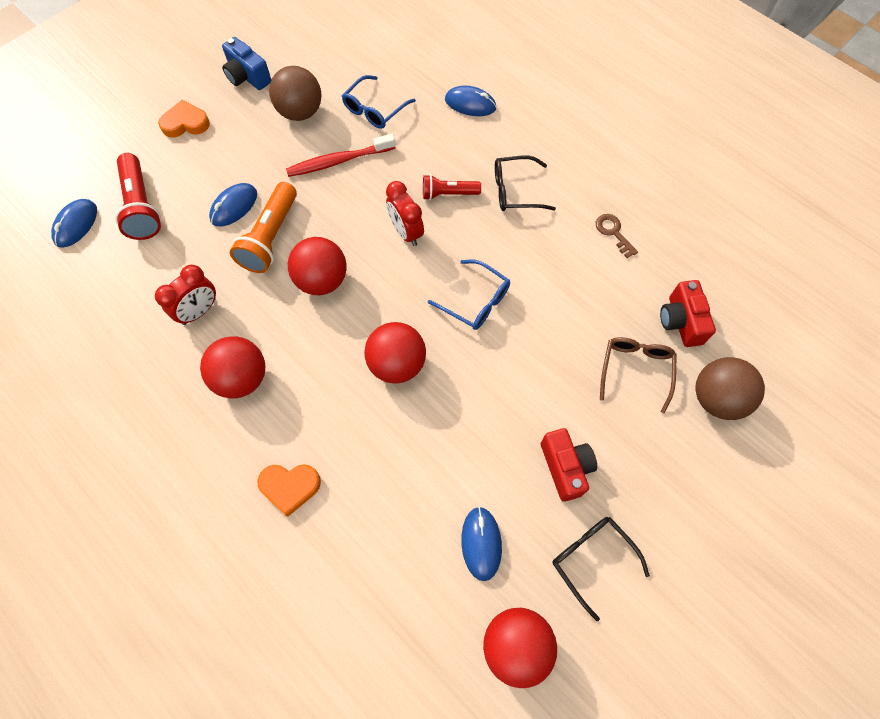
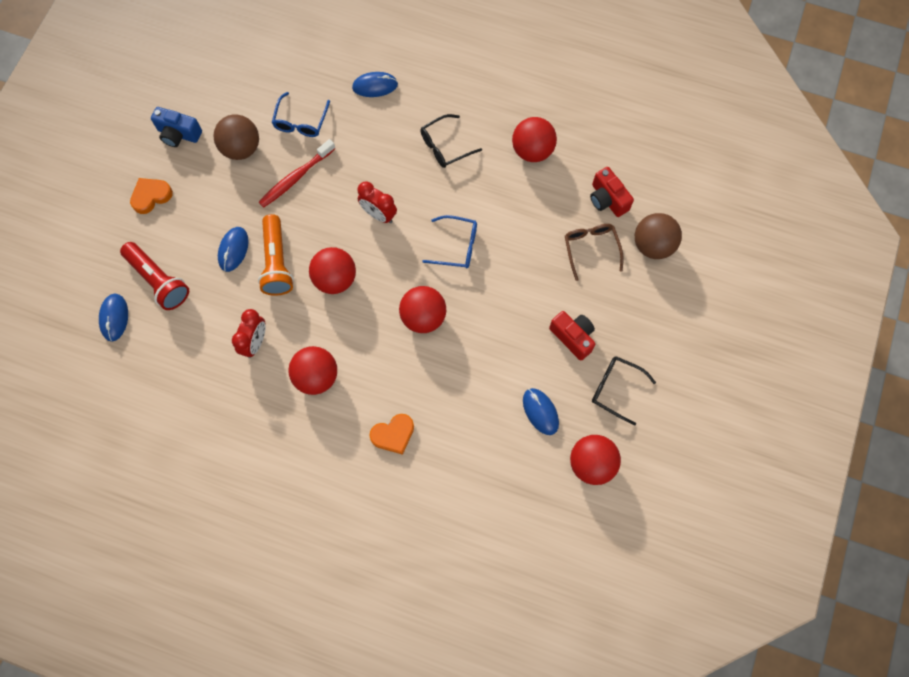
camera: 25 degrees left, 5 degrees up
red flashlight [423,174,481,200] -> none
brown key [596,214,638,258] -> red ball [512,117,557,162]

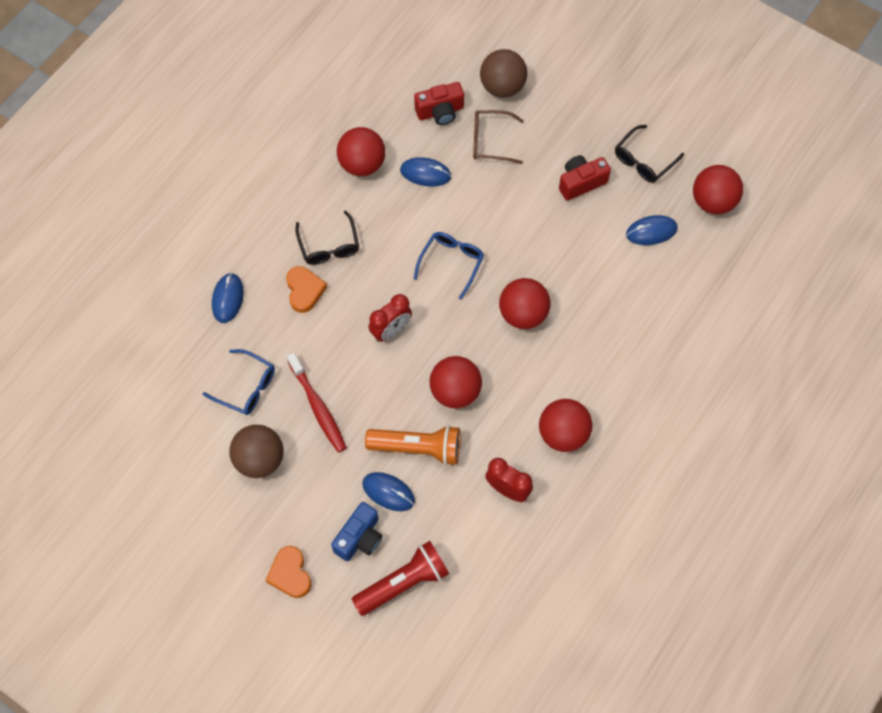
camera: 75 degrees left, 5 degrees down
blue mouse [99,293,128,341] -> blue mouse moved to [400,157,451,187]
blue camera [151,107,202,147] -> blue camera moved to [331,502,382,561]
orange heart [369,414,414,455] -> orange heart moved to [286,266,327,313]

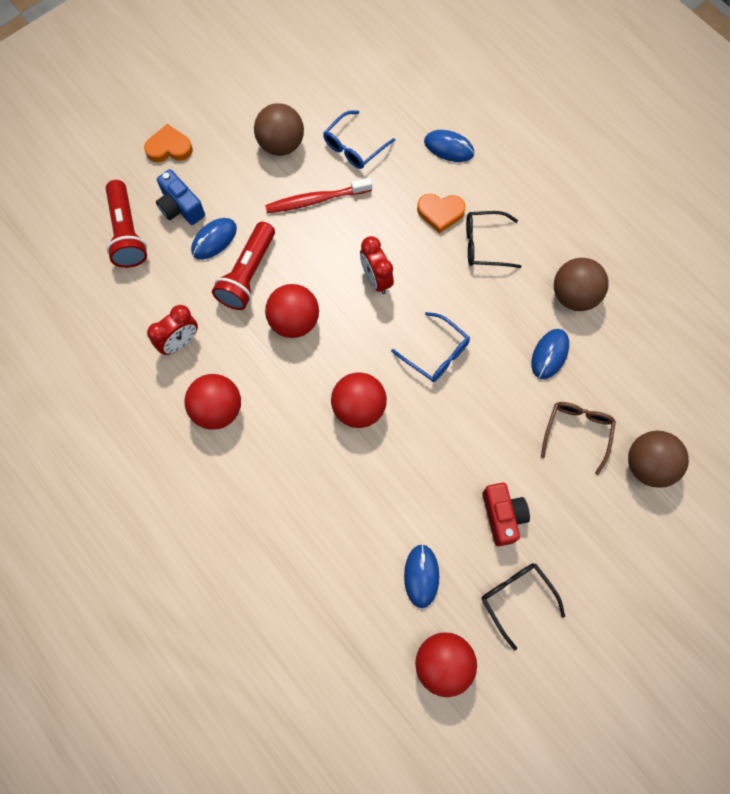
camera: 105 degrees right, 5 degrees up
red ball [337,127,385,176] -> brown ball [554,258,609,311]
orange flashlight [365,425,460,465] -> red flashlight [212,222,275,310]
red camera [414,82,464,125] -> none

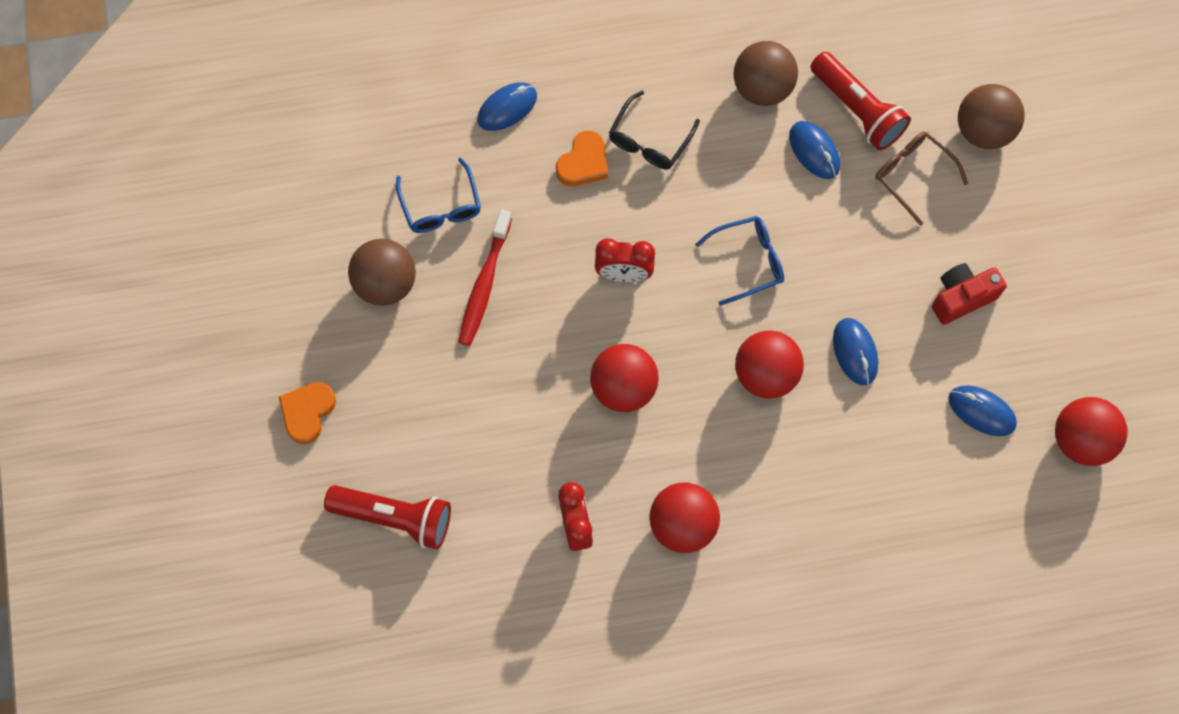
camera: 60 degrees left, 0 degrees up
blue camera [156,169,205,225] -> none
blue mouse [191,218,237,260] -> blue mouse moved to [833,318,878,385]
red flashlight [212,222,275,310] -> red flashlight moved to [810,52,911,150]
red camera [482,483,530,546] -> red camera turned 45 degrees counterclockwise [932,263,1007,325]
black glasses [482,563,565,650] -> none

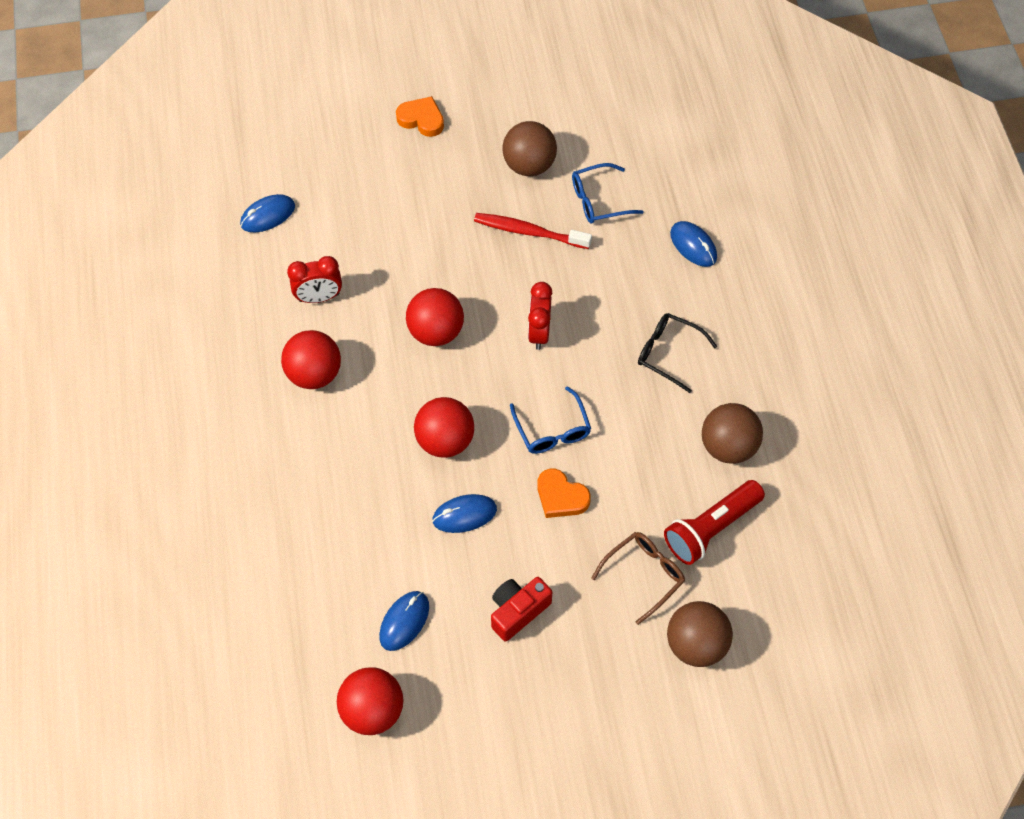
camera: 90 degrees right, 10 degrees down
red flashlight [324,485,451,549] -> none
orange heart [556,131,608,186] -> orange heart moved to [537,469,591,518]
blue mouse [789,121,840,179] -> blue mouse moved to [240,194,295,232]
red camera [932,263,1007,325] -> red camera turned 105 degrees counterclockwise [491,577,552,642]

